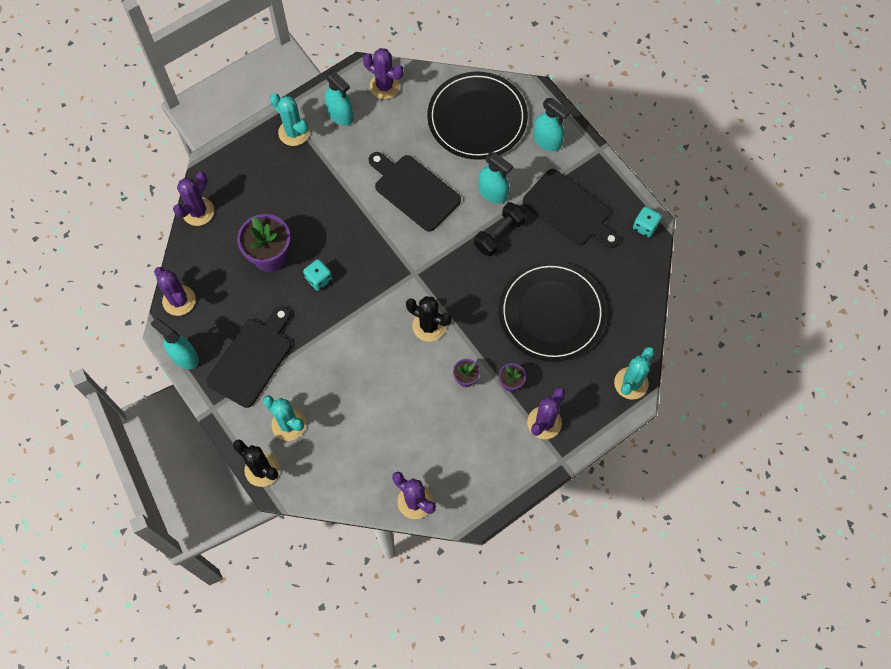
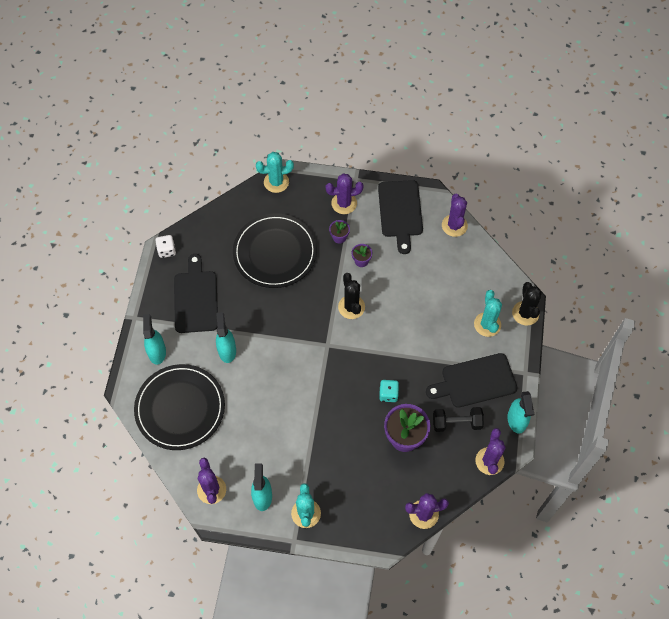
camera: 135 degrees left, 5 degrees down
black cutting board [368,152,461,232] -> black cutting board moved to [378,180,423,254]
black dumbbell [474,202,526,256] -> black dumbbell moved to [433,407,484,432]
turquoise dice [633,206,662,237] -> white dice [155,235,176,258]

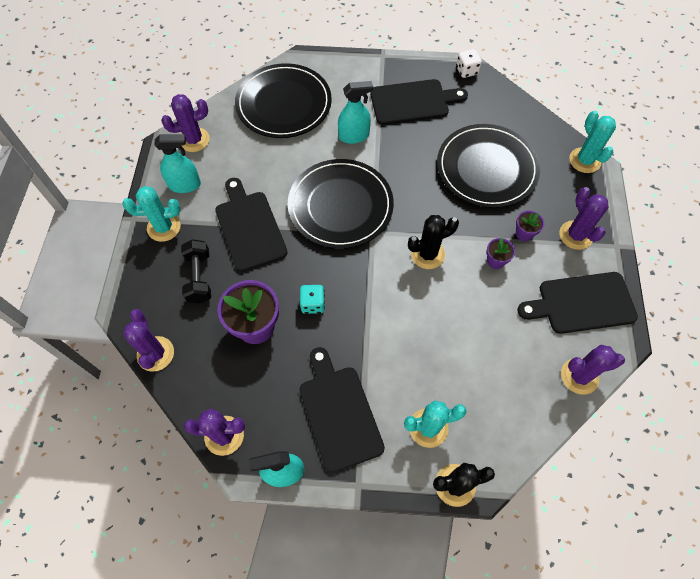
camera: 85 degrees right, 0 degrees up
turquoise spray bottle [143,314,166,365] -> none
black dumbbell [433,407,484,432] -> black dumbbell moved to [181,239,211,303]
none -> black cutting board [215,178,288,272]
none -> black plate [288,159,394,249]

